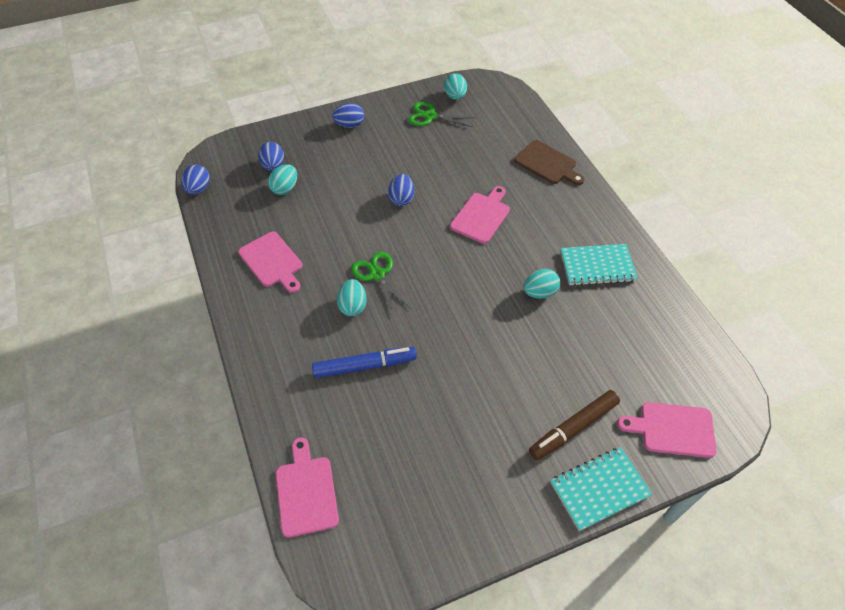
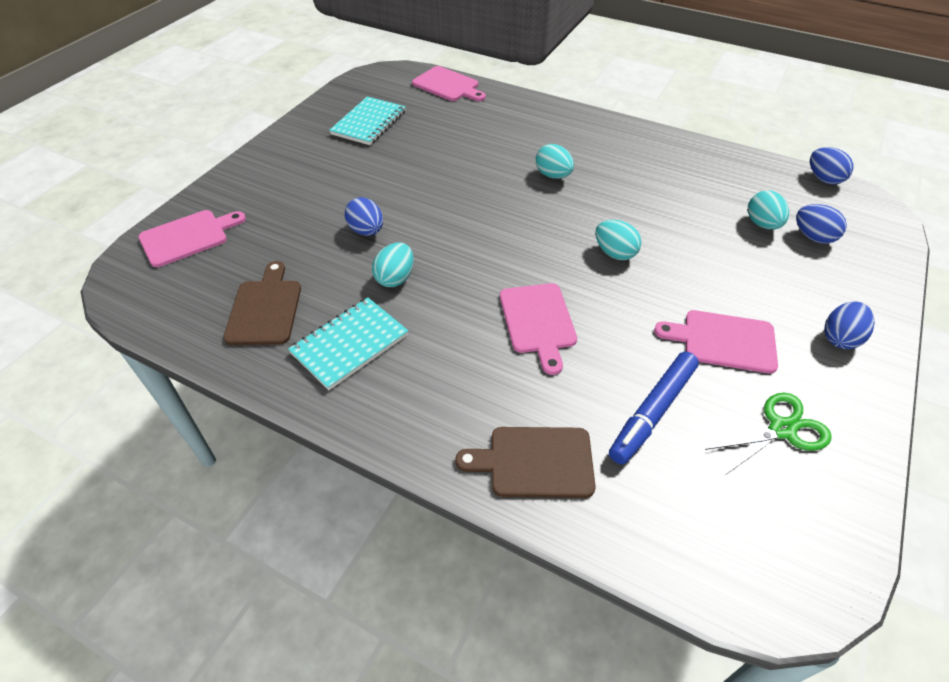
camera: 140 degrees right, 5 degrees down
pink cutting board [238,232,302,293] -> pink cutting board moved to [654,310,778,374]
blue marker [312,347,417,378] -> blue marker moved to [609,352,699,464]
green scissors [351,252,411,314] -> none
blue egg [388,174,414,206] -> blue egg moved to [345,197,383,236]
turquoise egg [444,73,467,100] -> turquoise egg moved to [595,220,642,260]
brown marker [529,390,620,460] -> none
turquoise notebook [550,447,652,531] -> turquoise notebook moved to [329,97,406,145]
none -> brown cutting board [223,261,301,345]

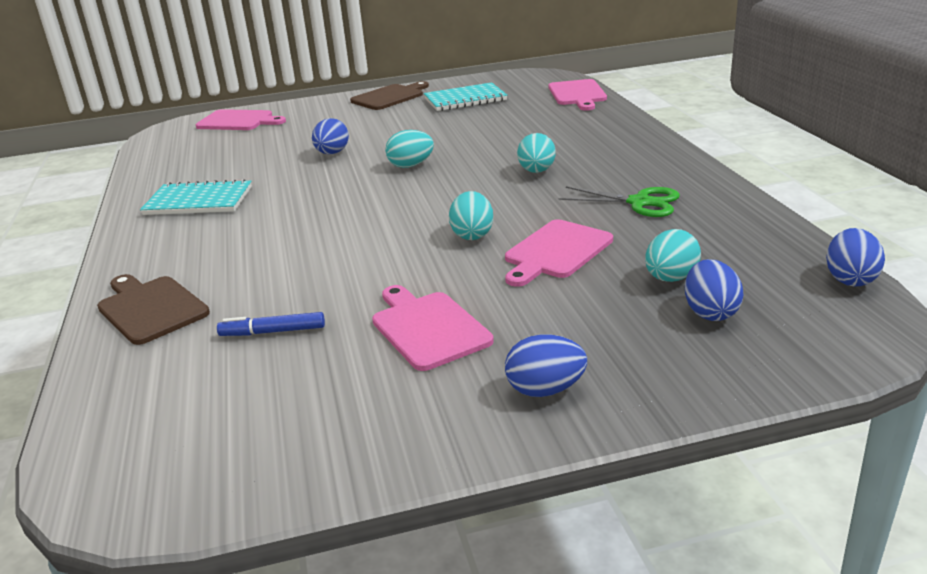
camera: 50 degrees right, 20 degrees down
brown cutting board [223,261,301,345] -> brown cutting board moved to [350,81,429,110]
turquoise egg [372,243,414,287] -> turquoise egg moved to [385,130,434,168]
pink cutting board [500,283,577,375] -> pink cutting board moved to [505,219,613,287]
blue marker [609,352,699,464] -> blue marker [217,312,325,336], size x0.60
green scissors [705,393,832,475] -> green scissors moved to [559,186,680,217]

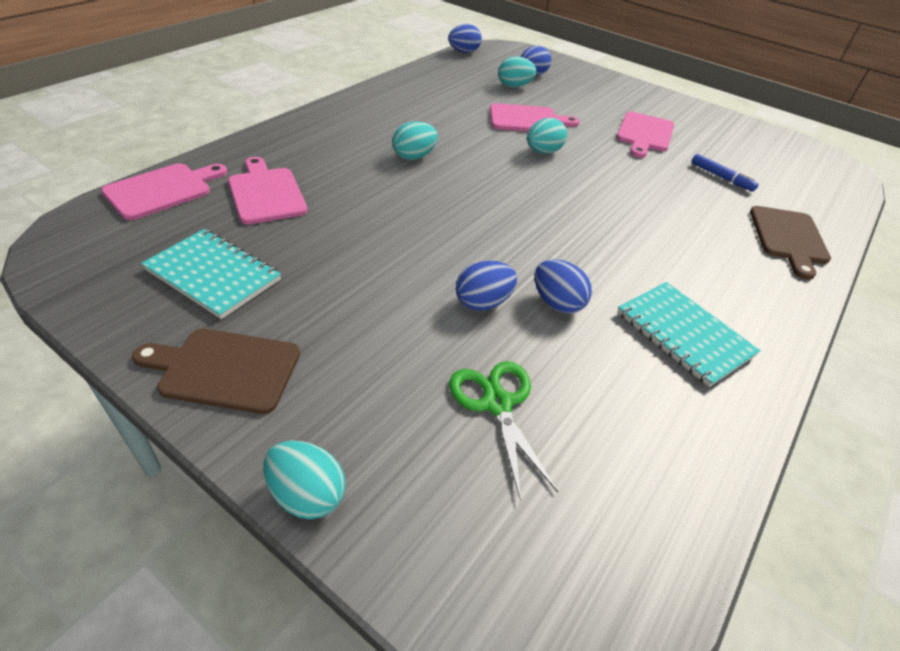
camera: 135 degrees left, 15 degrees up
pink cutting board [196,109,286,130] -> pink cutting board moved to [228,157,308,225]
turquoise egg [385,130,434,168] -> turquoise egg moved to [263,441,346,519]
blue egg [505,334,587,397] -> blue egg moved to [534,259,592,314]
green scissors [559,186,680,217] -> green scissors moved to [449,361,558,501]

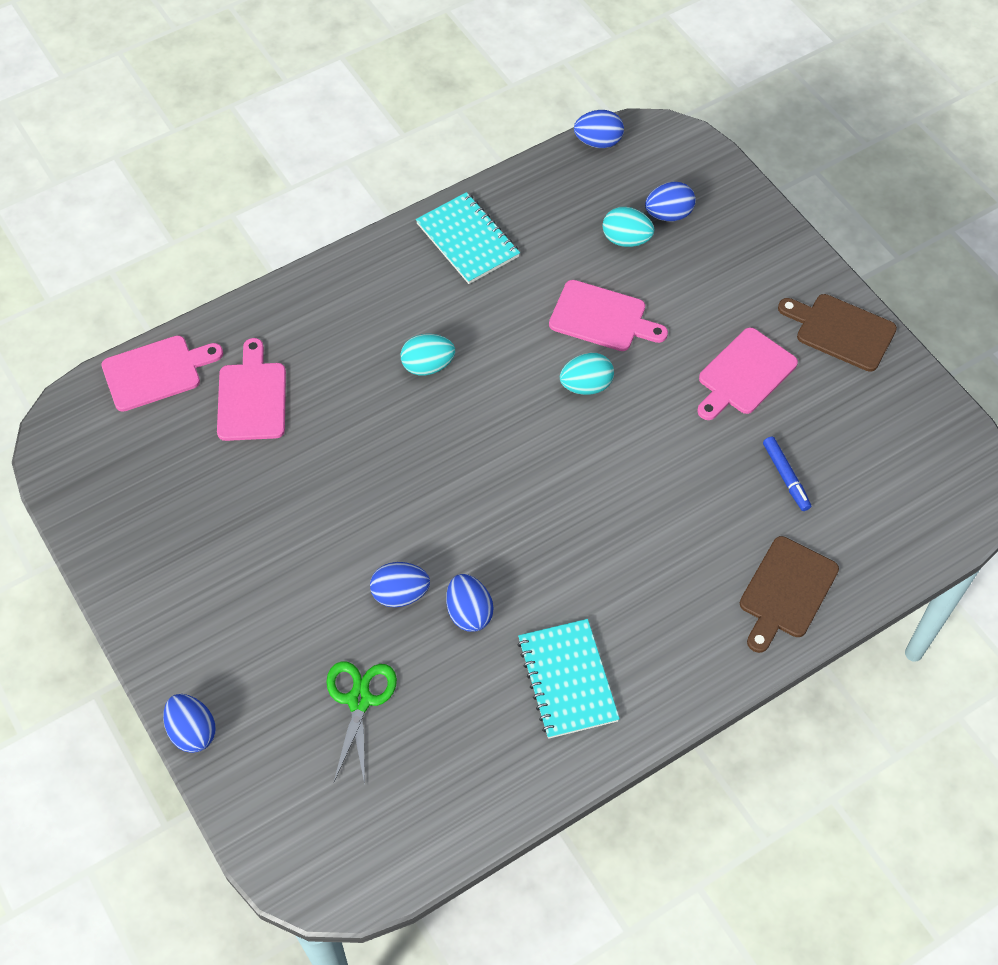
camera: 25 degrees right, 15 degrees up
brown cutting board [132,329,300,414] -> brown cutting board moved to [778,294,897,372]
turquoise notebook [141,229,281,319] -> turquoise notebook moved to [416,192,520,284]
turquoise egg [263,441,346,519] -> blue egg [163,694,216,753]

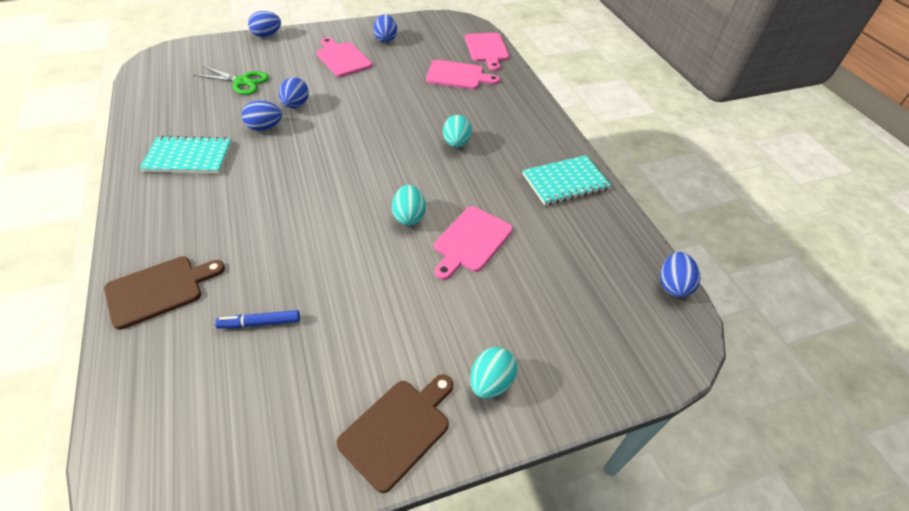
camera: 100 degrees right, 10 degrees down
turquoise egg [603,207,654,247] -> turquoise egg moved to [470,347,517,399]
blue egg [645,182,695,221] -> blue egg moved to [373,14,397,43]
pink cutting board [697,328,798,420] -> pink cutting board moved to [316,37,372,77]
brown cutting board [740,536,839,653] -> brown cutting board turned 105 degrees clockwise [104,256,225,330]

